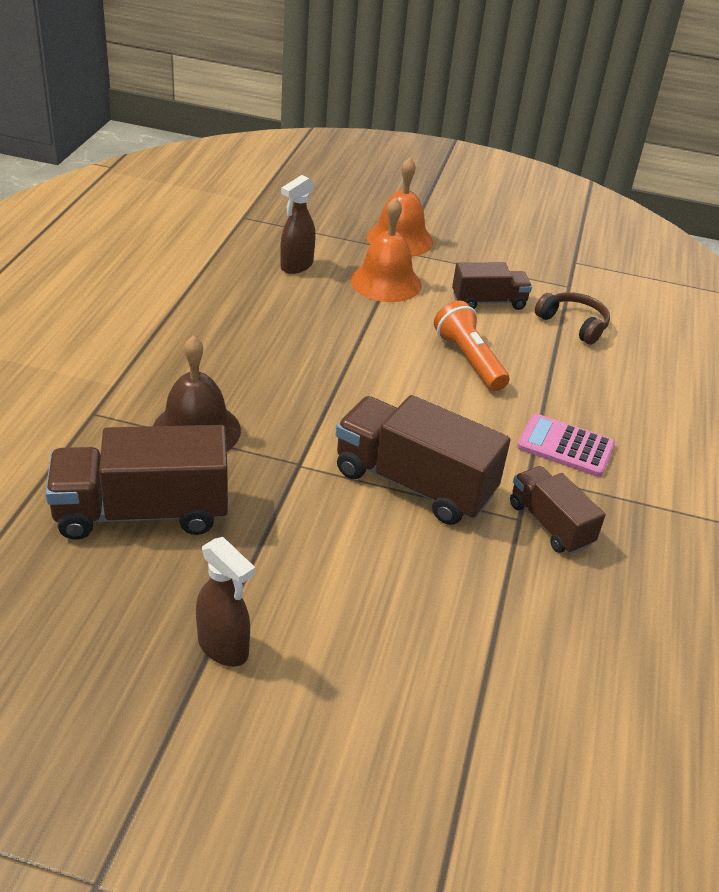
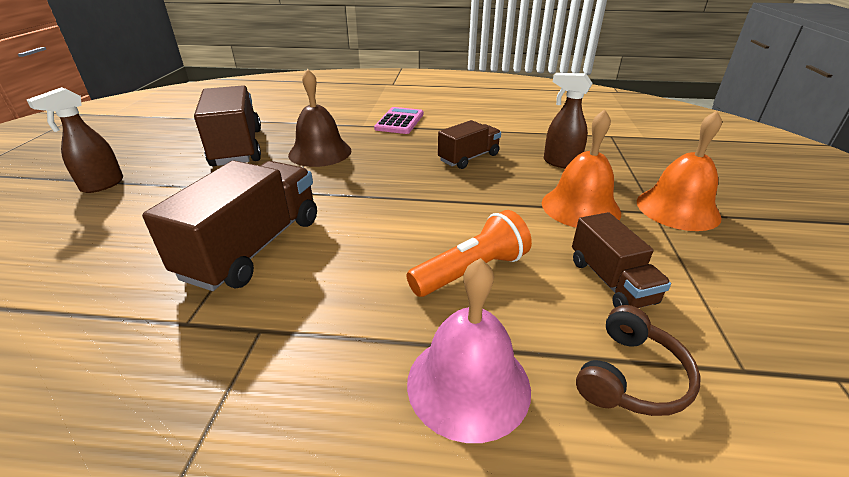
camera: 85 degrees right, 5 degrees down
brown truck [510,466,606,554] -> brown truck moved to [438,120,501,169]
pink calculator [517,414,615,477] -> pink calculator moved to [374,107,423,134]
none -> pink bell [407,258,531,443]

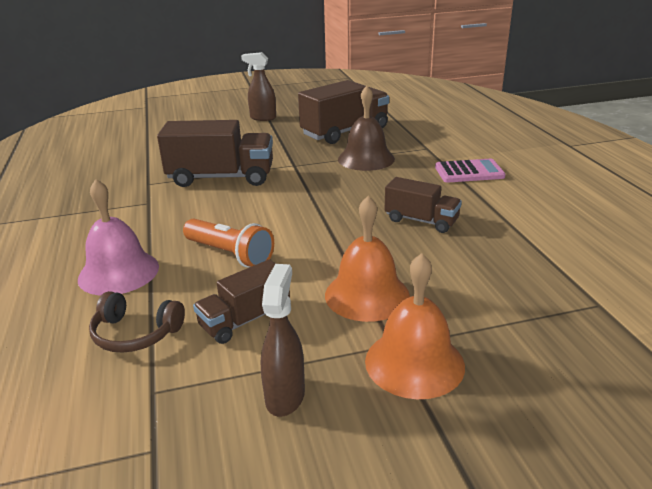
camera: 70 degrees right, 5 degrees down
brown spray bottle [544,73,593,168] -> brown spray bottle moved to [261,264,305,417]

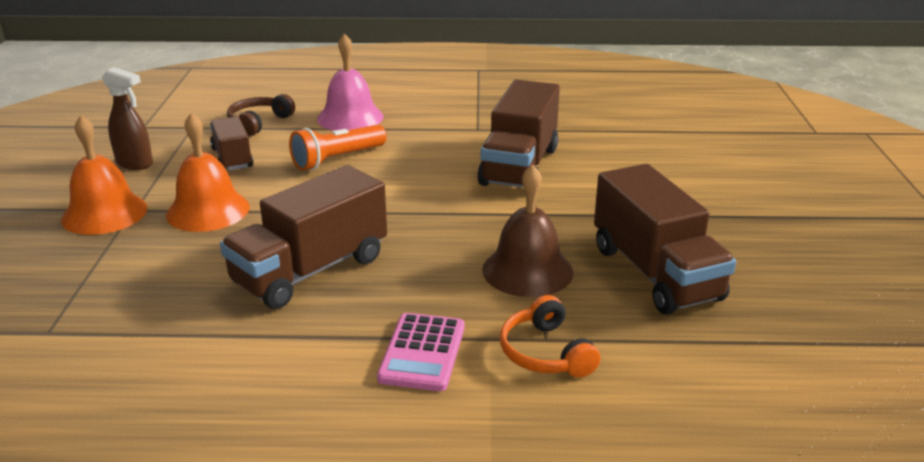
camera: 105 degrees right, 0 degrees up
brown spray bottle [241,52,276,121] -> none
brown truck [385,177,462,233] -> brown truck [220,165,387,309], size x1.72
none -> orange headphones [500,295,600,378]

